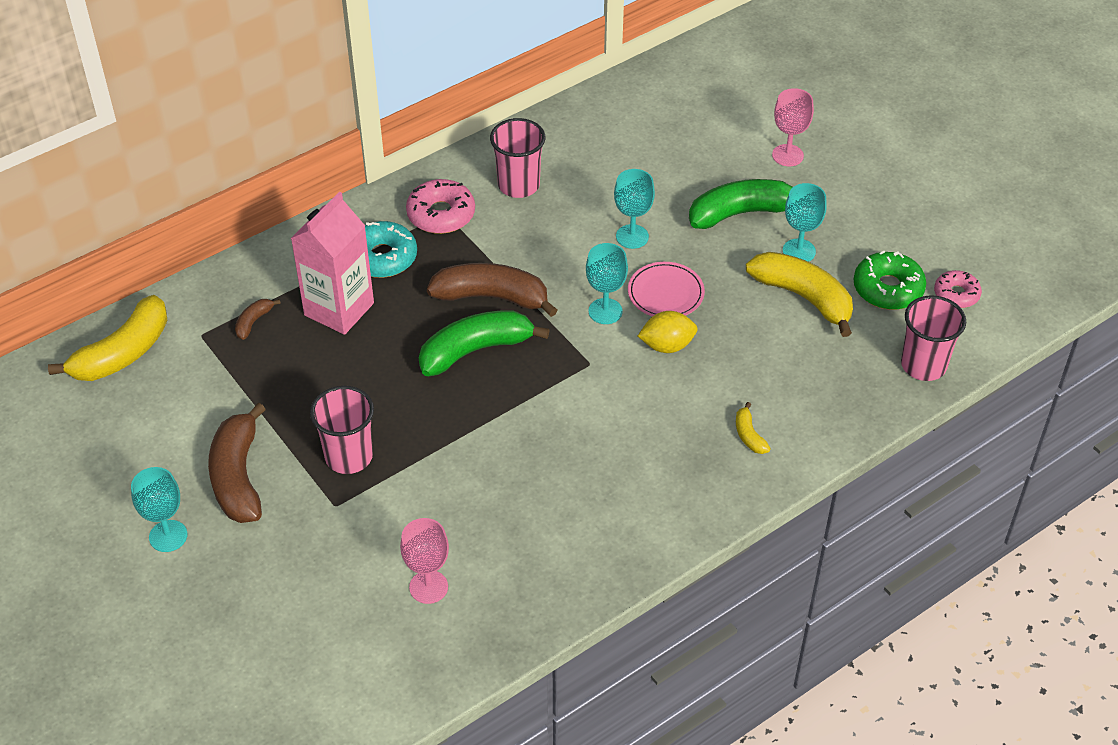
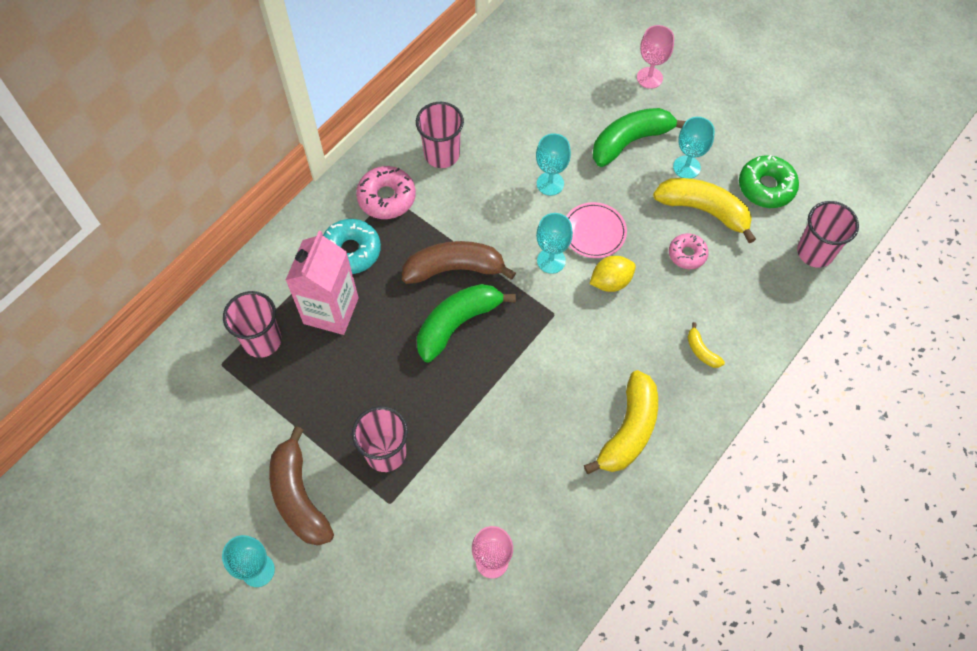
camera: 15 degrees left, 15 degrees up
yellow banana [48,295,168,381] -> yellow banana moved to [584,370,658,474]
brown banana [235,299,281,340] -> pink cup [223,291,281,358]
pink donut [934,270,982,308] -> pink donut moved to [669,233,709,269]

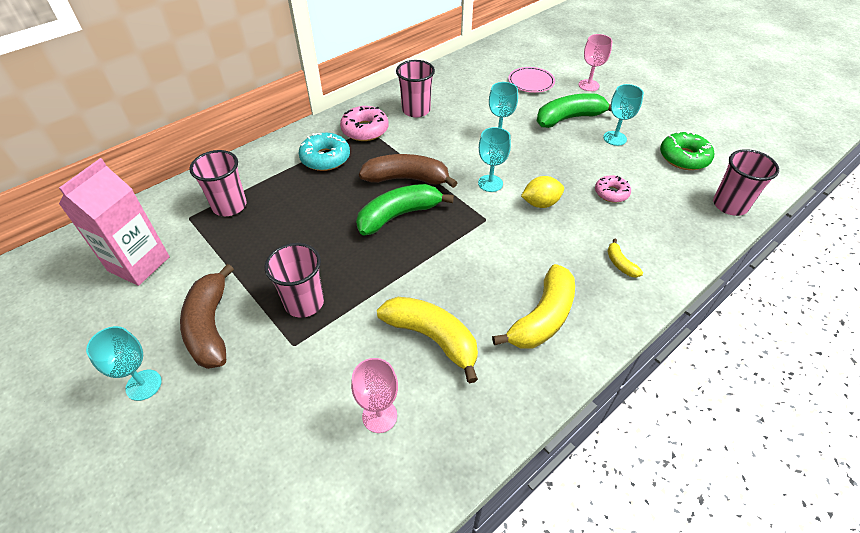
camera: 10 degrees right, 15 degrees down
pink carton [286,231,359,335] -> pink carton moved to [59,158,170,286]
pink plate [566,202,627,258] -> pink plate moved to [508,67,555,93]
yellow banana [653,178,756,243] -> yellow banana moved to [377,297,478,383]

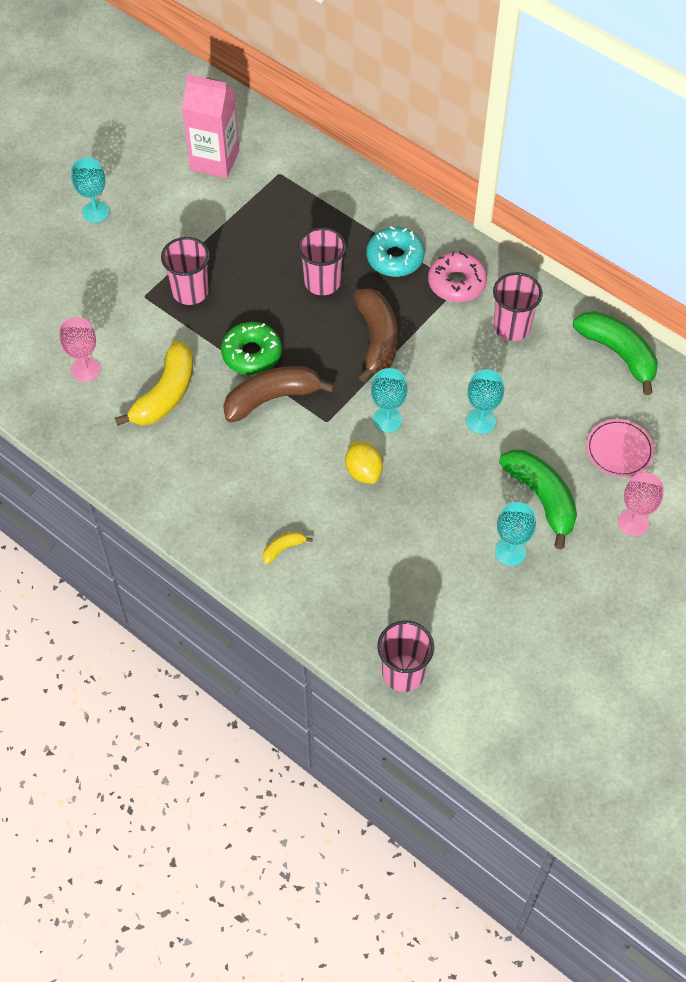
camera: 80 degrees right, 10 degrees up
brown banana [180,264,234,369] -> brown banana moved to [223,366,334,423]
pink cup [189,150,247,216] -> pink cup moved to [298,227,346,295]
green banana [356,184,454,235] -> green banana moved to [573,311,658,395]
yellow banana [492,264,575,349] -> none
pink donut [595,175,631,203] -> none
green donut [660,131,714,170] -> green donut moved to [221,322,282,375]

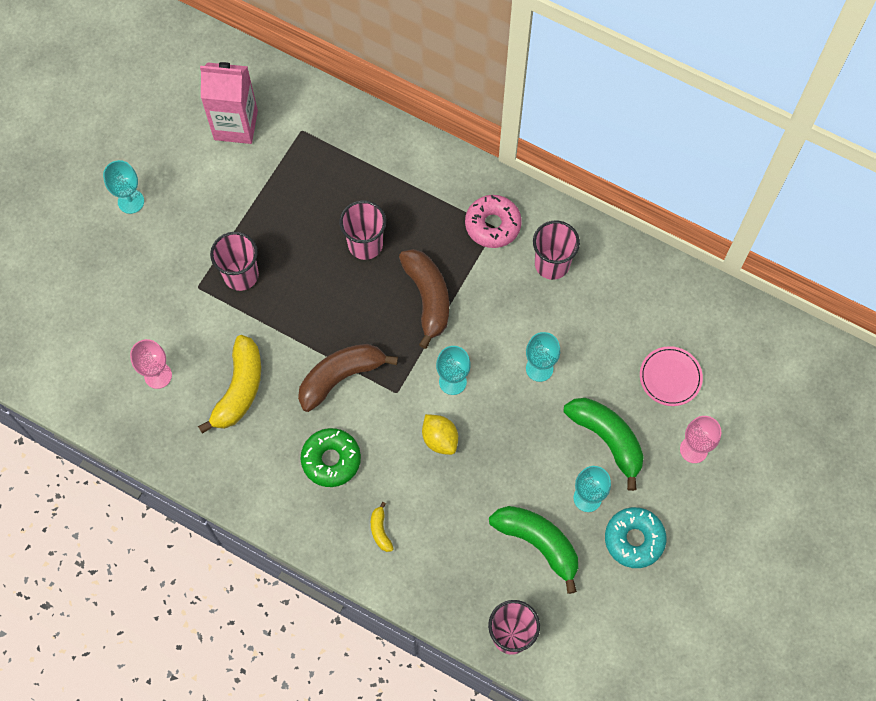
camera: 10 degrees left, 10 degrees up
green donut [221,322,282,375] -> green donut moved to [301,428,361,487]
yellow banana [262,531,313,565] -> yellow banana turned 60 degrees counterclockwise [371,502,394,552]
turquoise donut [366,226,425,277] -> turquoise donut moved to [605,507,667,568]
green banana [573,311,658,395] -> green banana moved to [489,506,578,594]

